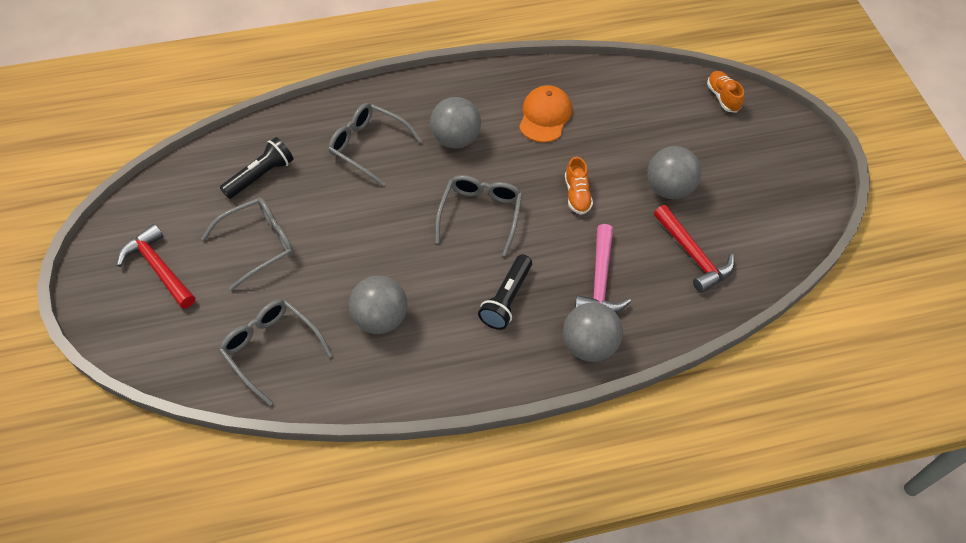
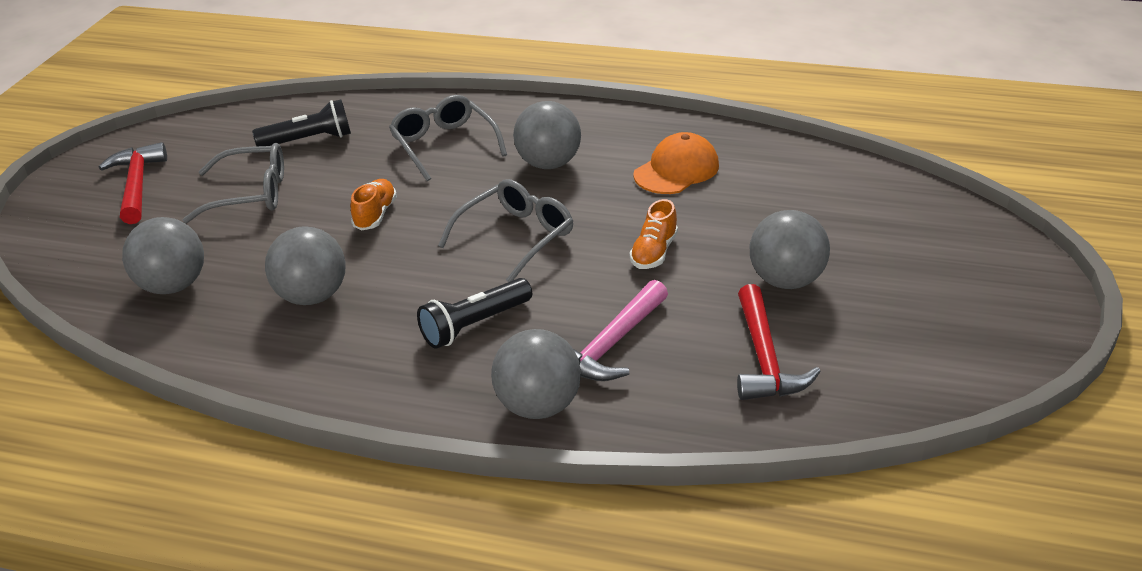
camera: 30 degrees right, 20 degrees down
grey glasses [219,299,333,406] -> grey ball [122,217,204,294]
orange shoe [707,71,744,113] -> orange shoe moved to [351,179,397,230]

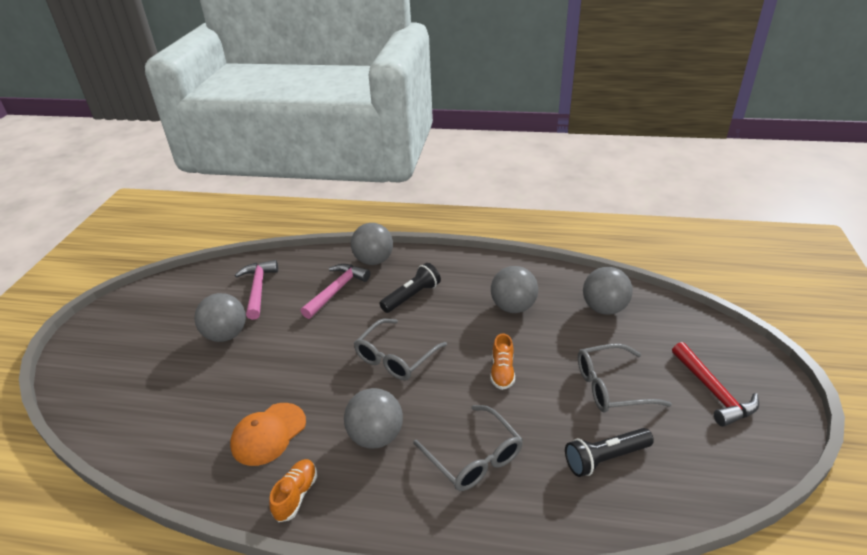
camera: 175 degrees right, 0 degrees up
orange shoe [630,199,678,269] -> orange shoe moved to [269,459,317,522]
red hammer [737,284,821,400] -> pink hammer [235,260,278,320]

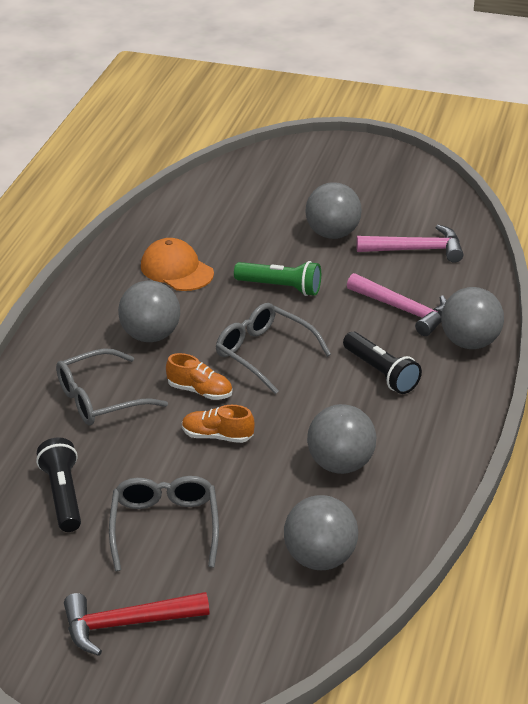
camera: 95 degrees right, 0 degrees up
orange shoe [269,459,317,522] -> orange shoe moved to [166,353,232,400]
none -> green flashlight [234,261,321,296]

